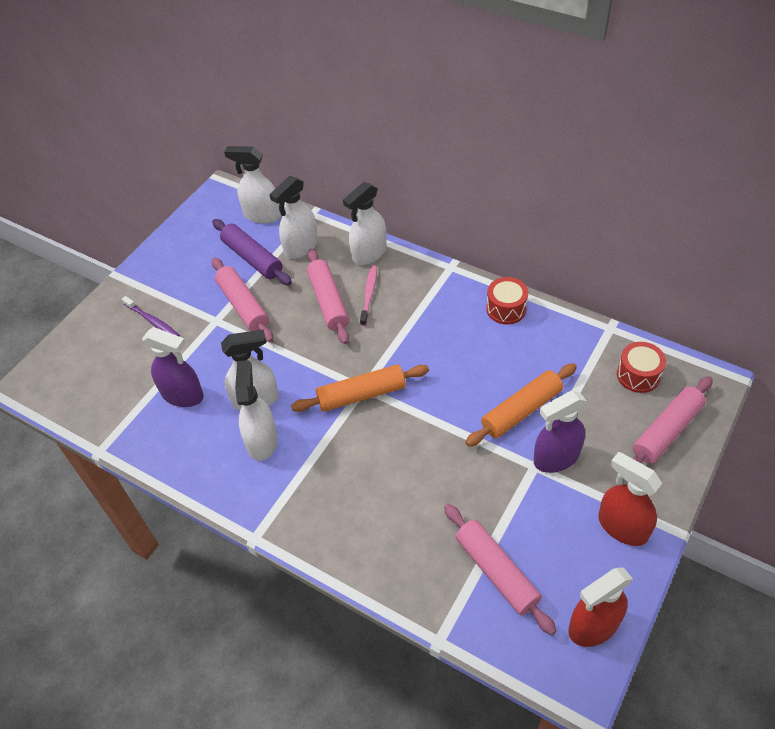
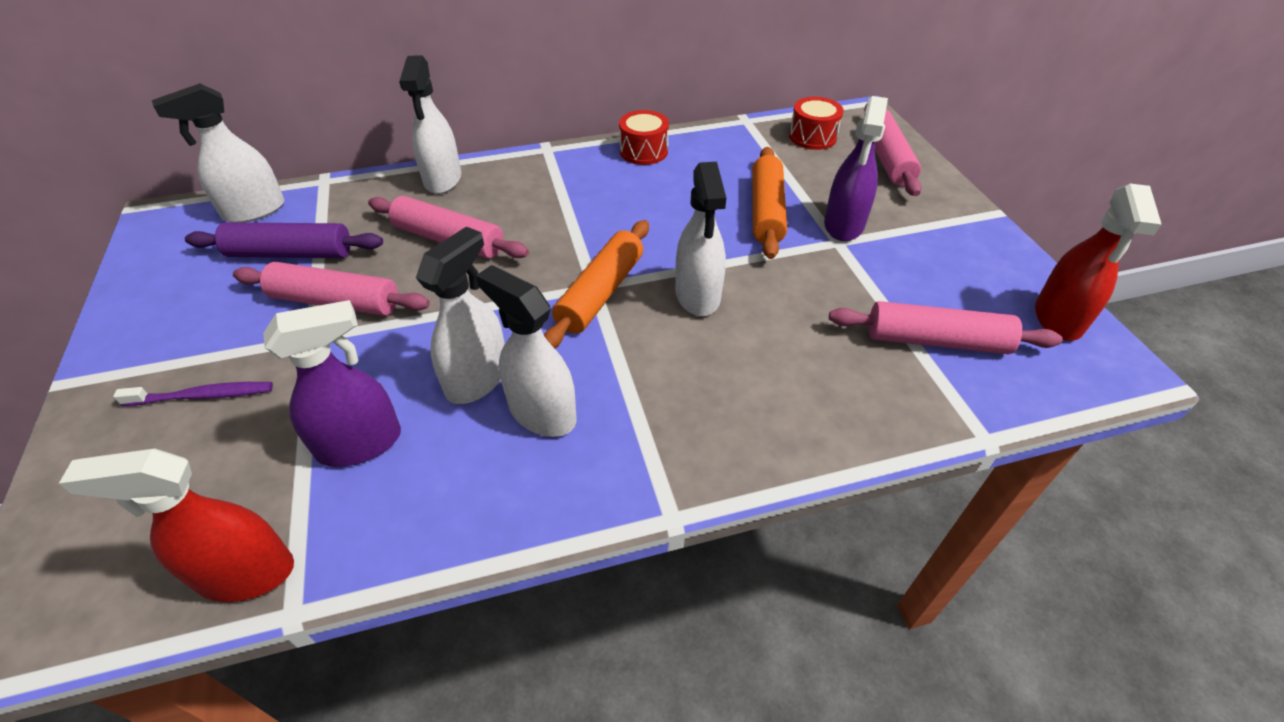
camera: 50 degrees left, 5 degrees down
white spray bottle [269,176,318,259] -> white spray bottle moved to [675,162,726,316]
pink toothbrush [360,265,377,326] -> none
red spray bottle [598,452,662,546] -> red spray bottle moved to [59,448,294,602]

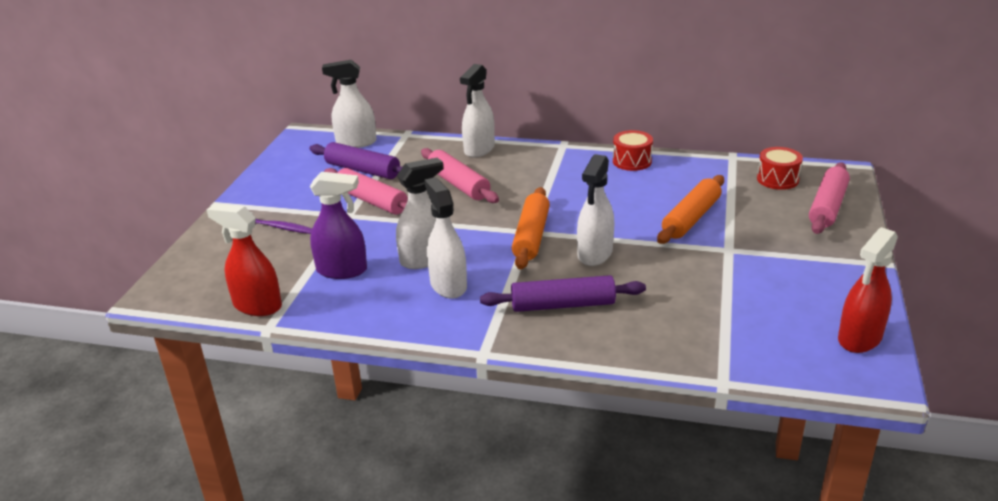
camera: 30 degrees right, 15 degrees down
orange rolling pin [544,220,649,348] -> orange rolling pin turned 45 degrees counterclockwise [512,187,550,270]
purple spray bottle [824,96,888,241] -> none
pink rolling pin [829,301,1063,354] -> none
none -> purple rolling pin [480,275,646,312]

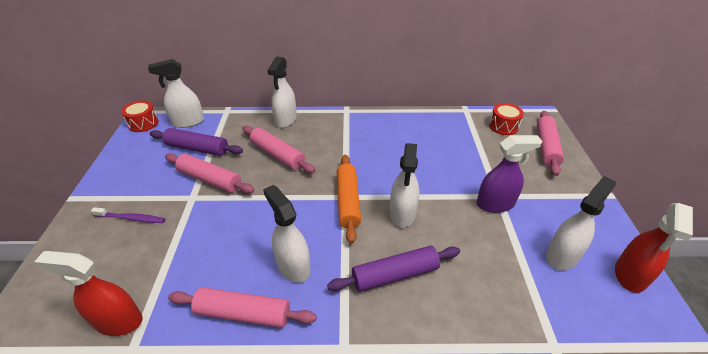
camera: 15 degrees left, 10 degrees up
purple spray bottle [310,172,367,279] -> purple spray bottle moved to [476,135,542,213]
white spray bottle [396,158,443,269] -> white spray bottle moved to [546,176,616,270]
red drum [613,130,653,171] -> red drum moved to [121,100,159,132]
orange rolling pin [657,175,724,244] -> none
none -> pink rolling pin [168,287,317,328]

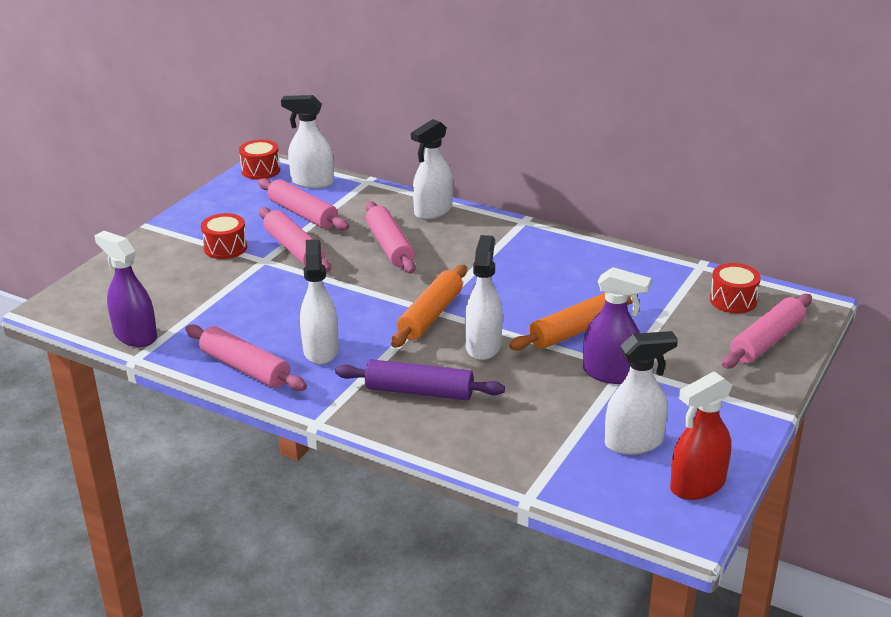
camera: 30 degrees right, 10 degrees down
red spray bottle [34,251,143,336] -> purple spray bottle [94,231,157,347]
purple toothbrush [91,207,165,223] -> none
purple rolling pin [150,128,243,156] -> pink rolling pin [258,178,349,231]
white spray bottle [390,143,419,227] -> white spray bottle turned 150 degrees clockwise [465,235,503,360]
none -> red drum [201,213,247,259]
none -> orange rolling pin [509,293,638,351]

